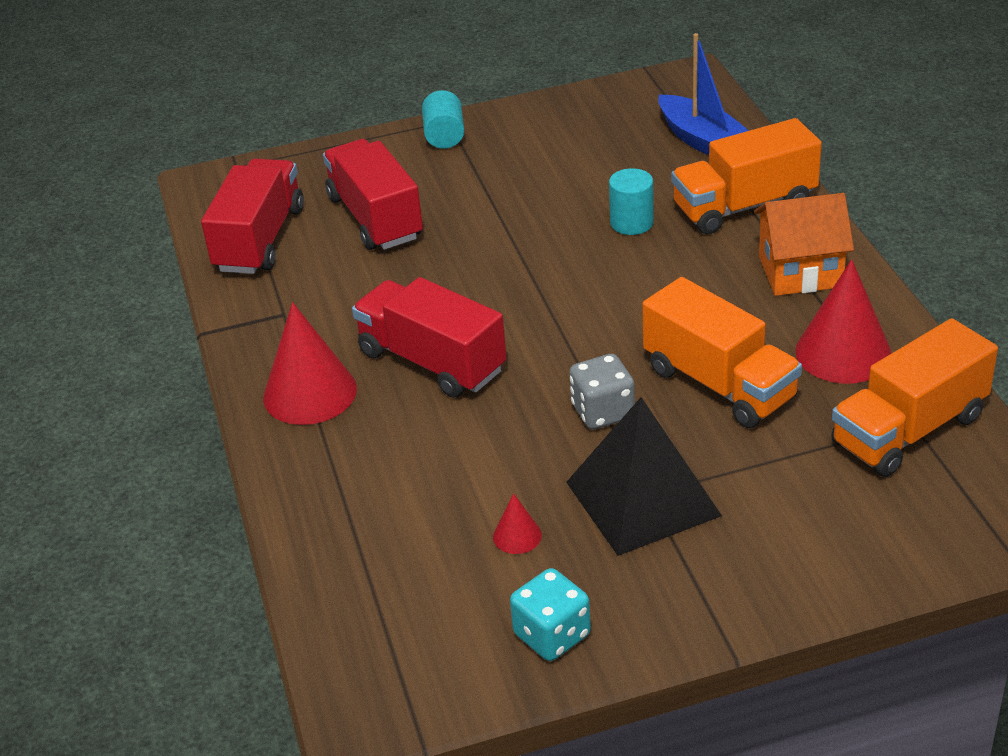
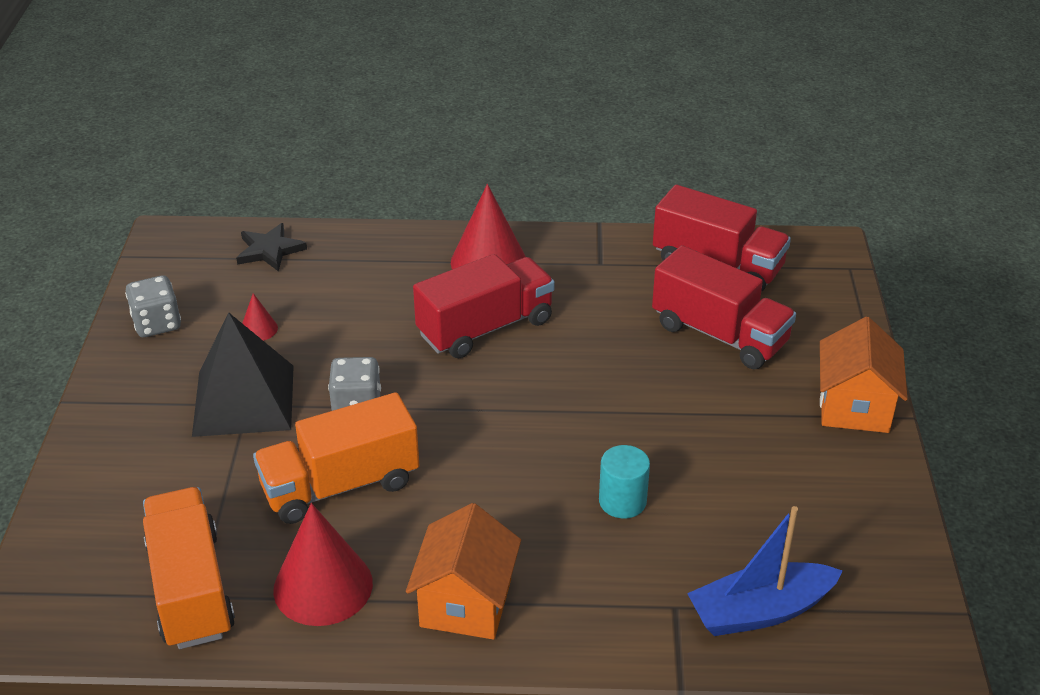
camera: 105 degrees right, 0 degrees up
red truck [323,139,423,250] -> red truck turned 45 degrees clockwise [652,245,796,369]
turquoise cylinder [422,90,464,149] -> orange house [820,317,908,433]
turquoise dice [510,568,591,661] -> grey dice [125,275,181,337]
orange truck [671,118,822,234] -> none
none -> black star [236,223,307,272]

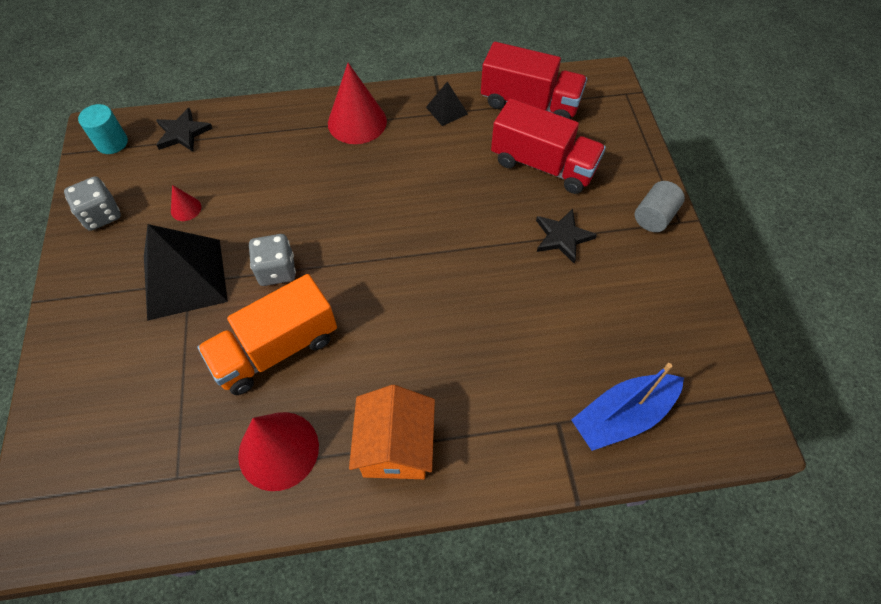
camera: 10 degrees left, 20 degrees up
orange truck [143,487,235,649] -> none
red truck [413,254,555,358] -> none
turquoise cylinder [599,445,650,519] -> turquoise cylinder moved to [78,104,128,154]
orange house [820,317,908,433] -> grey cylinder [635,181,685,232]
none -> black pyramid [426,82,468,126]
none -> black star [536,209,597,263]

